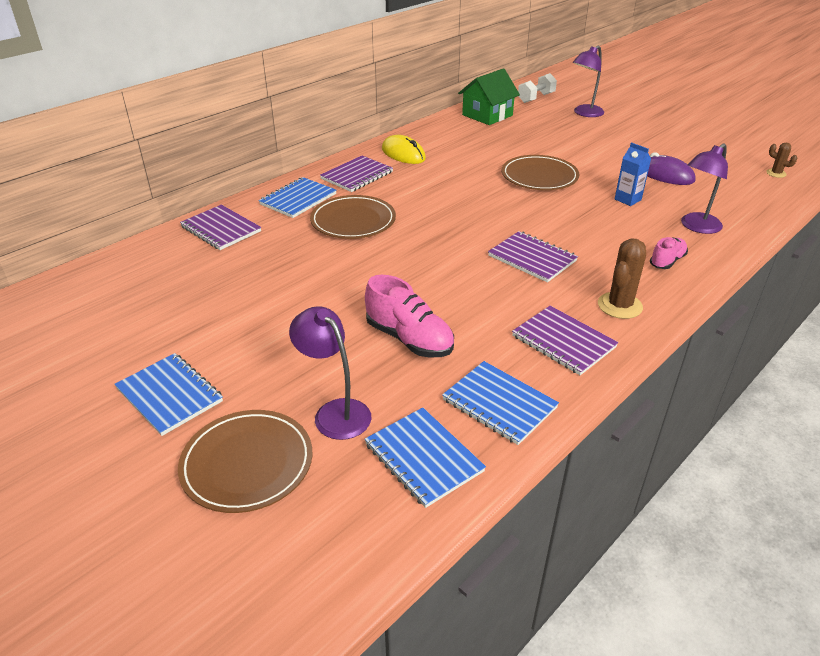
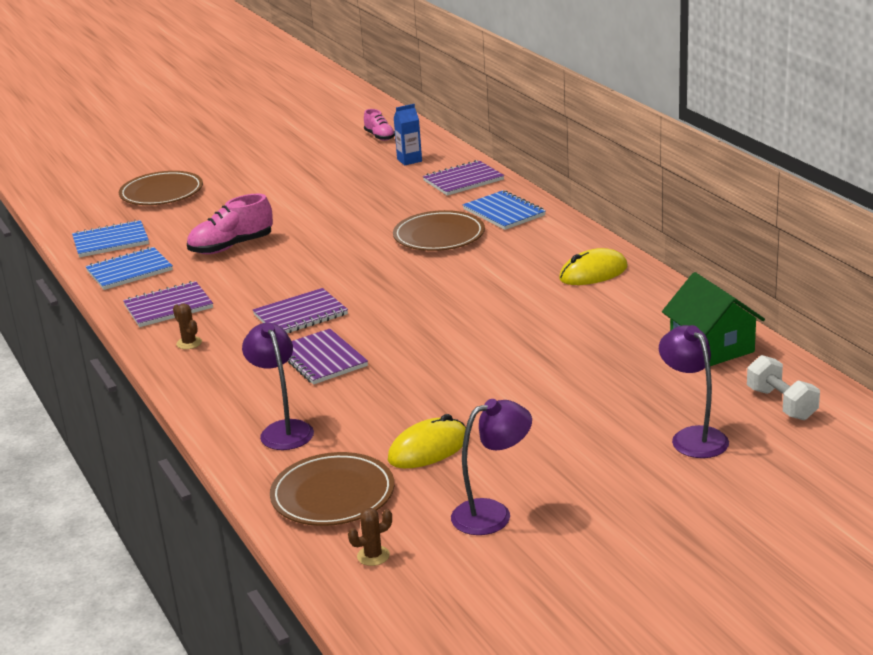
camera: 110 degrees right, 10 degrees down
blue notebook [114,353,223,436] -> none
purple lamp [289,306,371,440] -> purple lamp moved to [451,399,532,535]
purple notebook [320,156,393,192] -> purple notebook moved to [288,329,368,385]
brown plate [502,155,580,190] -> brown plate moved to [270,452,394,526]
brown cactus [598,238,646,319] -> brown cactus [173,303,202,349], size x0.57
blue carton [615,142,651,206] -> blue carton moved to [393,104,422,165]
purple mouse [647,152,696,185] -> yellow mouse [388,414,466,468]
pink shoe [650,237,688,269] -> pink shoe moved to [364,109,395,141]

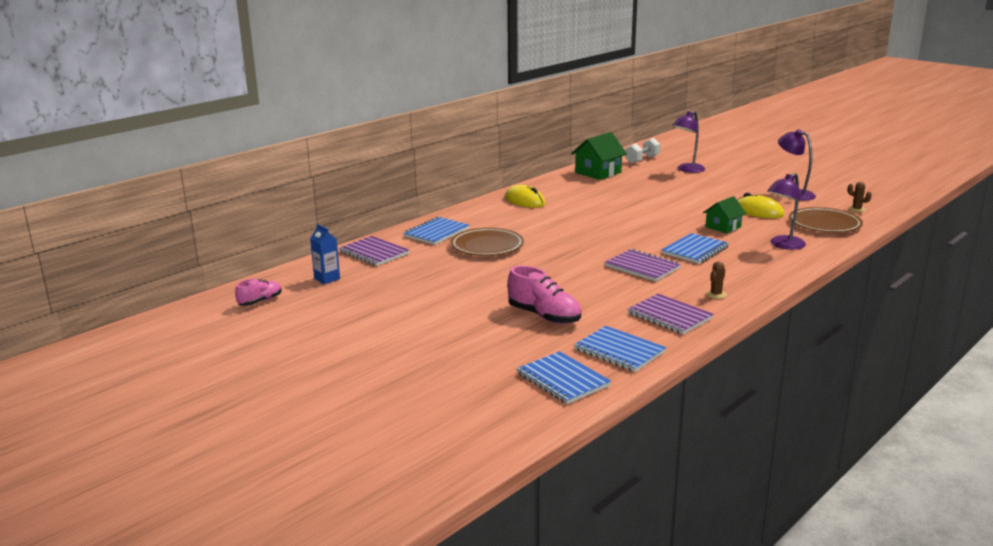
camera: 110 degrees left, 5 degrees down
brown plate [119,171,203,205] -> none
purple notebook [288,329,368,385] -> blue notebook [661,233,729,264]
none -> green house [703,196,746,233]

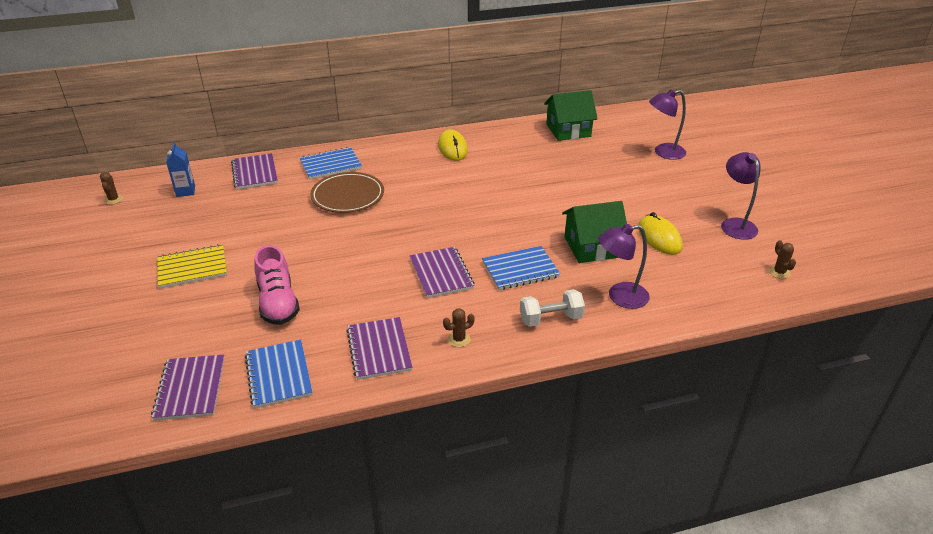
camera: 30 degrees right, 15 degrees up
pink shoe [235,279,282,306] -> brown cactus [100,172,123,205]
blue notebook [517,351,611,404] -> purple notebook [151,355,225,421]
white dumbbell [625,138,660,163] -> white dumbbell moved to [520,289,585,327]
green house [703,196,746,233] -> green house [562,201,627,263], size x1.55
brown plate [789,207,863,233] -> none
none -> yellow notebook [157,244,227,289]

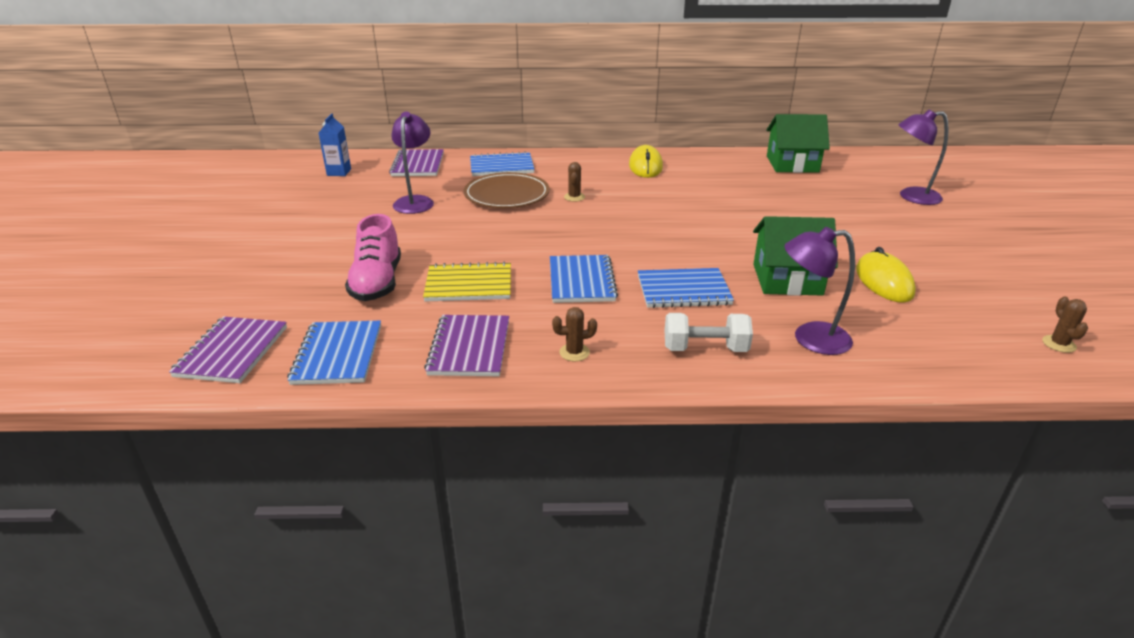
camera: 15 degrees right, 5 degrees down
brown cactus [100,172,123,205] -> brown cactus moved to [564,162,585,202]
yellow notebook [157,244,227,289] -> yellow notebook moved to [423,262,511,302]
purple notebook [410,247,474,298] -> blue notebook [550,255,618,303]
purple lamp [721,152,761,240] -> purple lamp moved to [391,112,434,214]

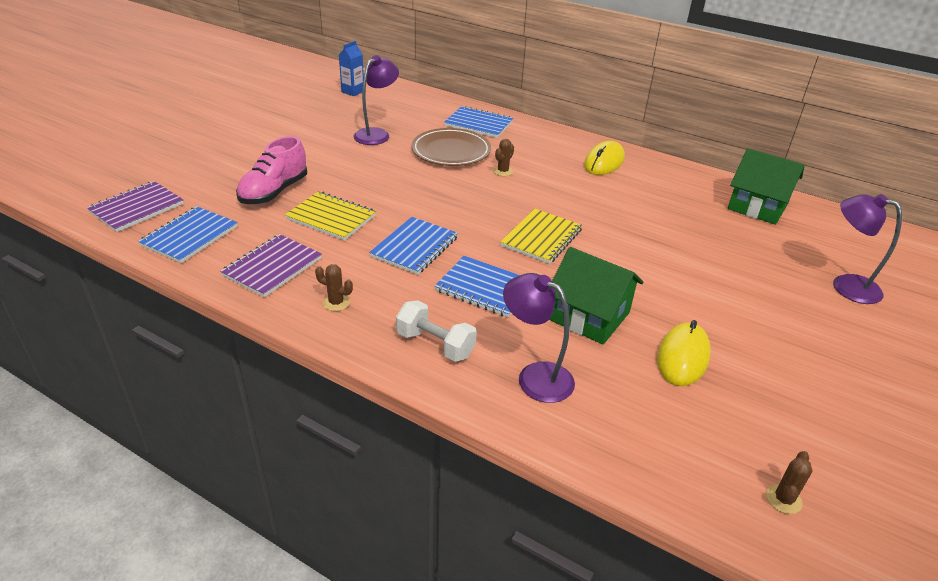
camera: 30 degrees right, 5 degrees up
purple notebook [389,149,444,176] -> none
none -> yellow notebook [500,209,582,264]

